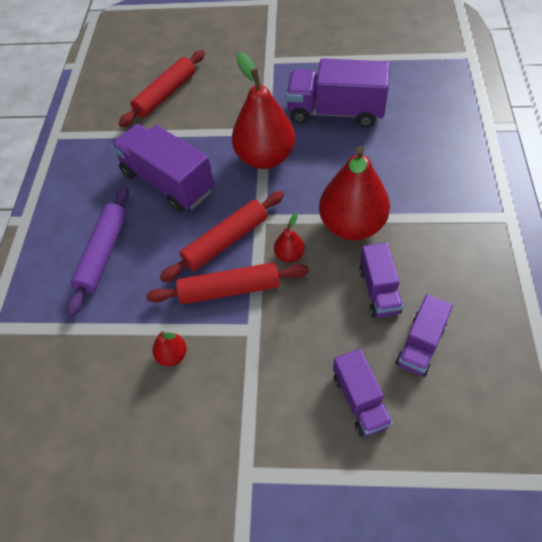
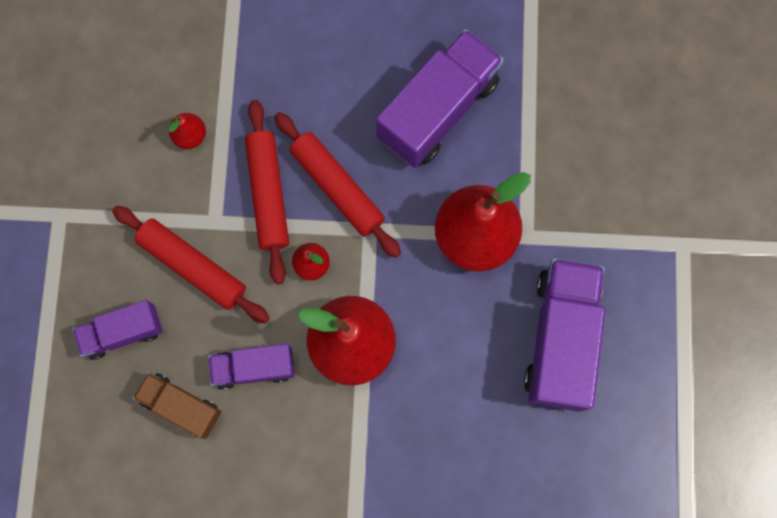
camera: 85 degrees right, 20 degrees up
purple rolling pin [67,186,129,316] -> none
red rolling pin [119,50,205,127] -> red rolling pin moved to [112,206,269,323]
purple truck [395,294,453,377] -> brown truck [133,372,221,439]

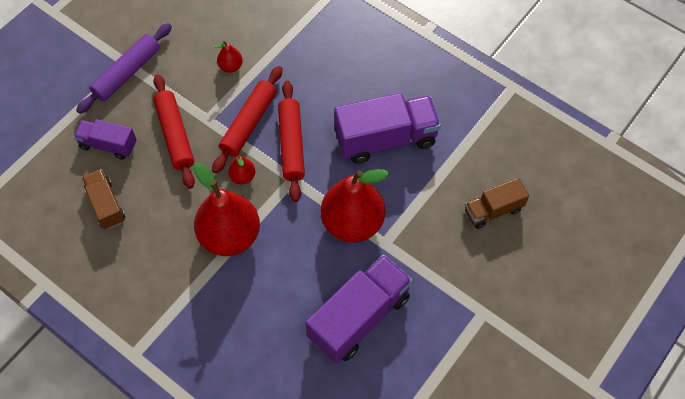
camera: 35 degrees right, 15 degrees down
purple truck [208,343,294,390] -> none
none -> purple rolling pin [76,23,172,114]
none -> brown truck [465,178,529,229]

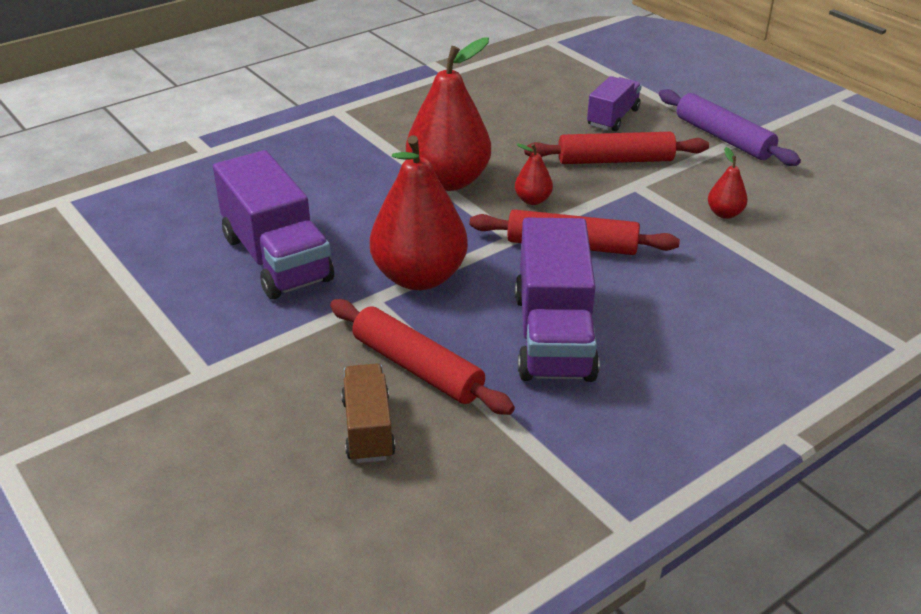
camera: 105 degrees right, 25 degrees down
brown truck [82,169,125,229] -> none
red rolling pin [212,66,282,173] -> red rolling pin moved to [330,299,515,415]

